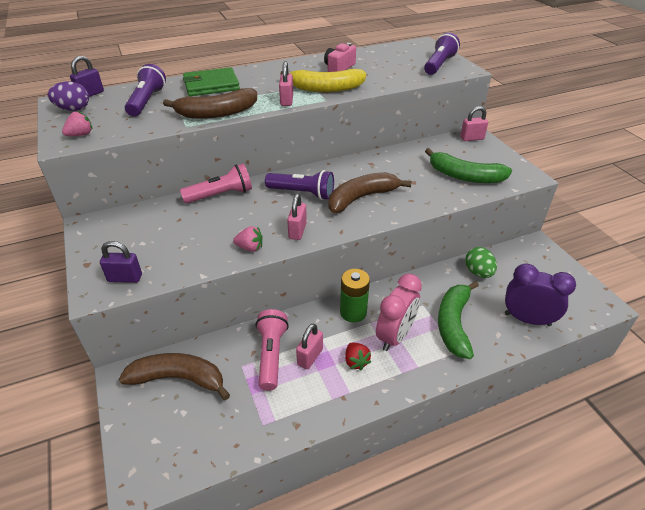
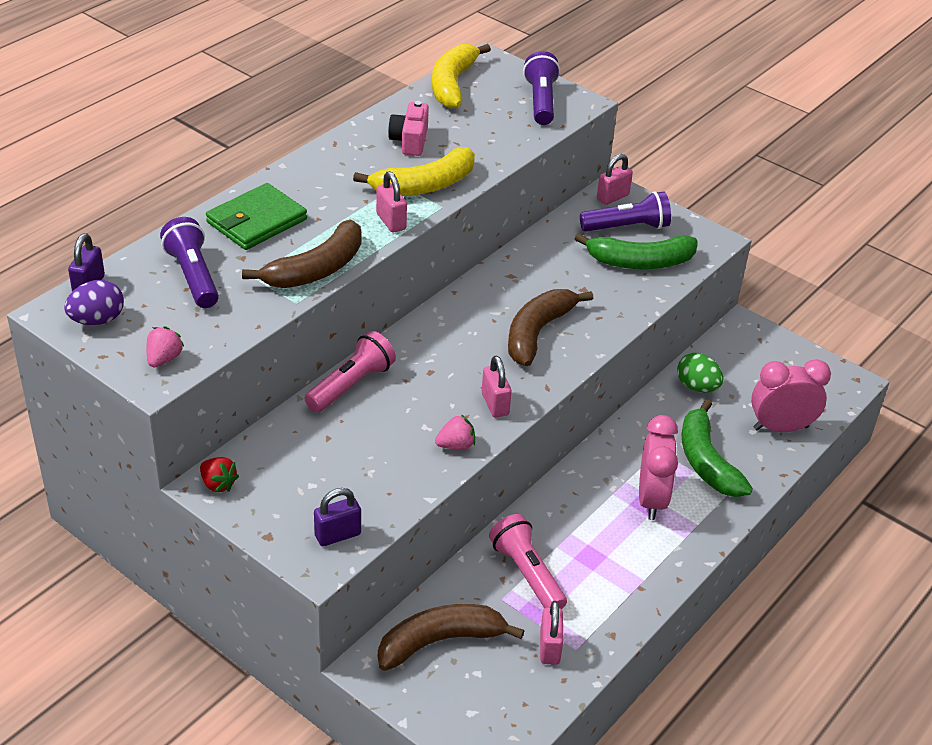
camera: 30 degrees left, 0 degrees up
purple flashlight [265,170,334,200] -> purple flashlight moved to [580,191,671,232]
pink padlock [296,323,323,369] -> pink padlock moved to [540,601,563,665]
green battery [340,269,370,323] -> none
red strawberry [345,343,371,370] -> red strawberry moved to [200,457,239,492]
purple clock [505,263,576,326] -> pink clock [751,359,831,432]
none -> yellow banana [432,44,491,108]

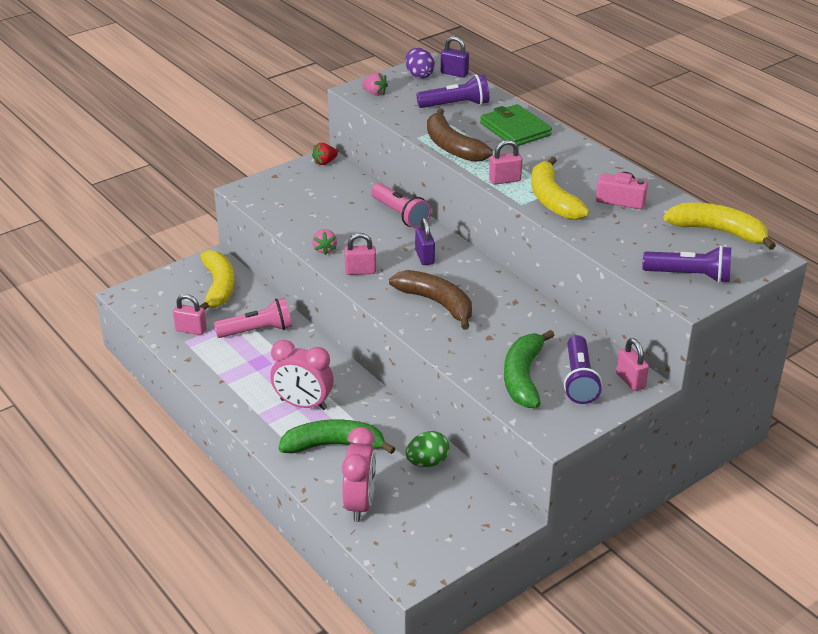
camera: 105 degrees right, 5 degrees down
purple padlock [314,488,361,546] -> purple padlock moved to [415,218,435,265]
brown banana [378,604,525,671] -> yellow banana [199,250,235,310]

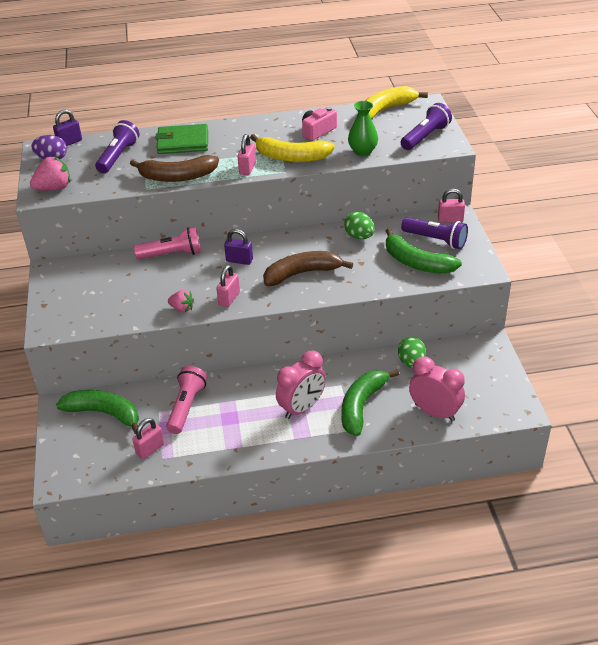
camera: 60 degrees left, 5 degrees up
yellow banana [199,250,235,310] -> green banana [56,390,139,434]
red strawberry [312,143,338,165] -> none
pink strawberry [362,72,388,96] -> pink strawberry [30,156,70,191], size x1.58
none -> green egg [344,212,375,239]
none -> green vase [348,101,378,156]

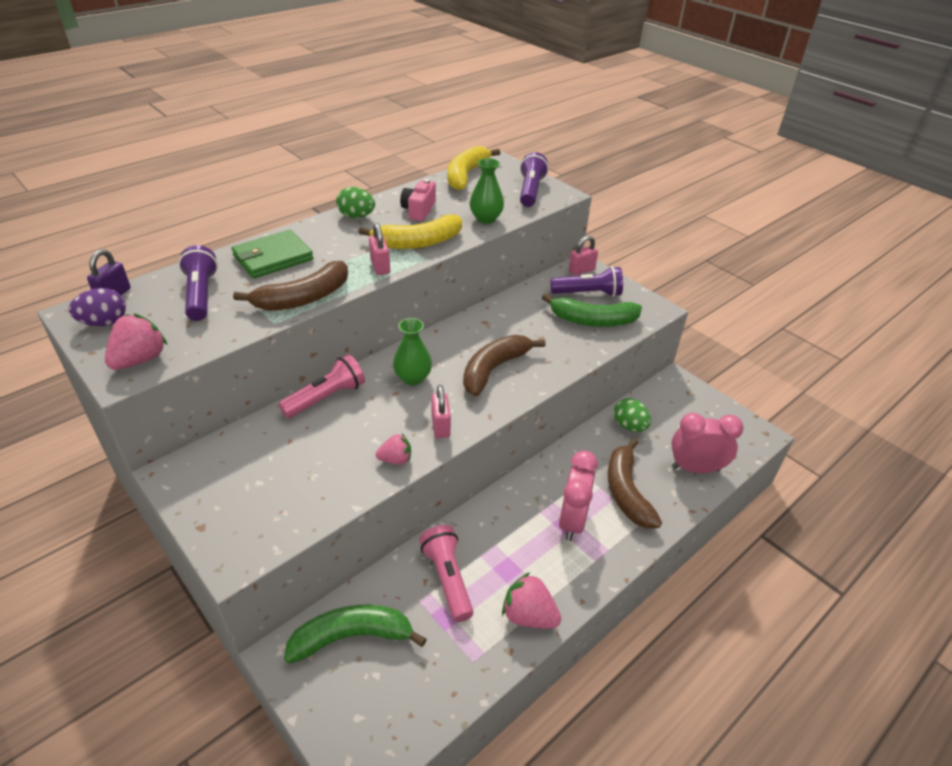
camera: 35 degrees left, 0 degrees up
pink padlock [132,418,164,460] -> none
purple padlock [224,229,253,265] -> green vase [393,318,432,385]
green banana [342,369,400,436] -> brown banana [608,438,662,528]
green egg [344,212,375,239] -> green egg moved to [336,187,375,218]
none -> pink strawberry [502,572,561,629]

